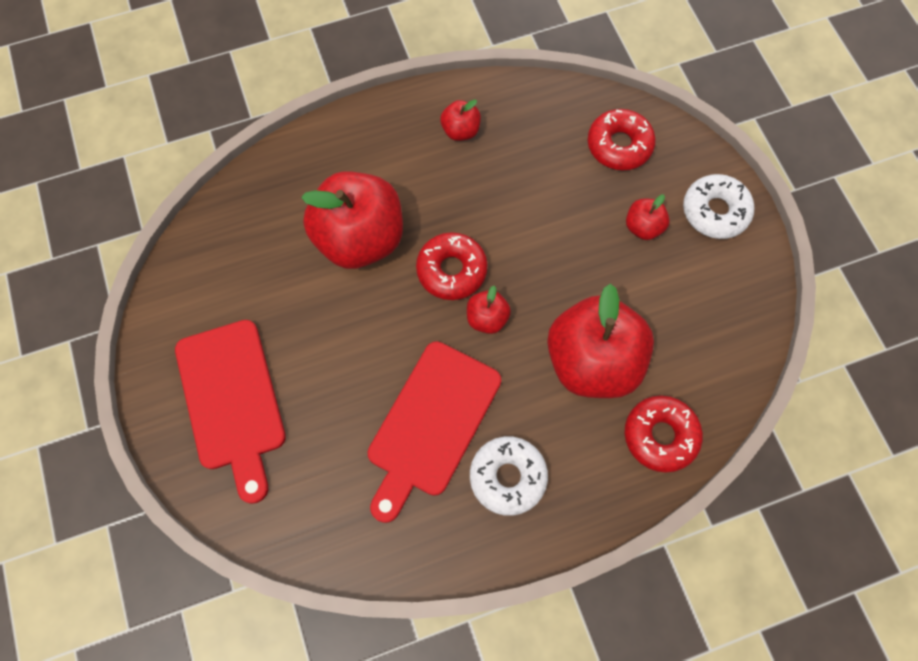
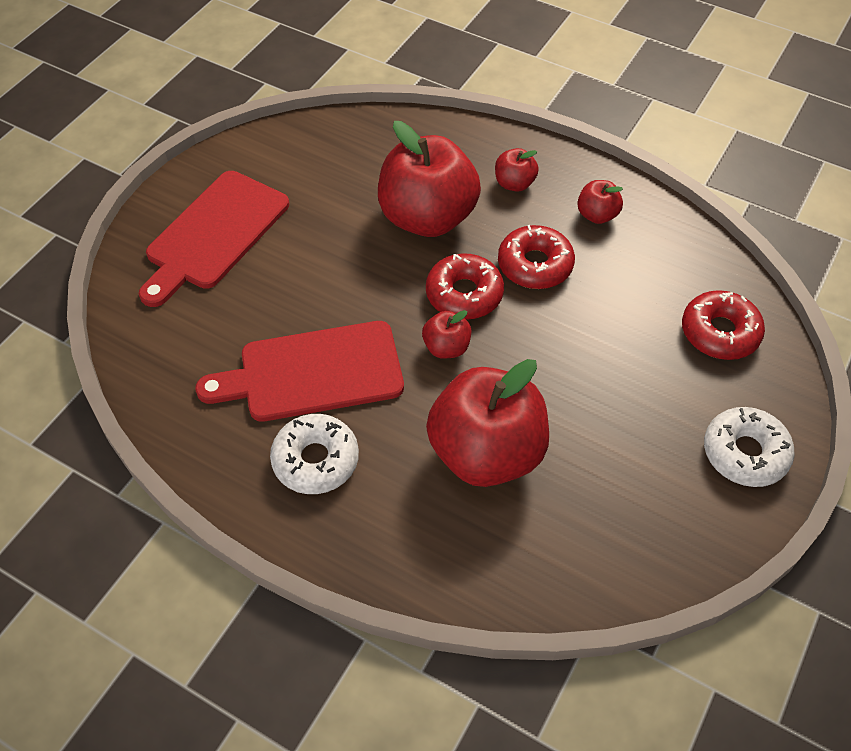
camera: 50 degrees right, 15 degrees down
red donut [625,396,703,473] -> red donut moved to [498,225,575,289]
red apple [626,195,670,240] -> red apple moved to [495,148,539,192]

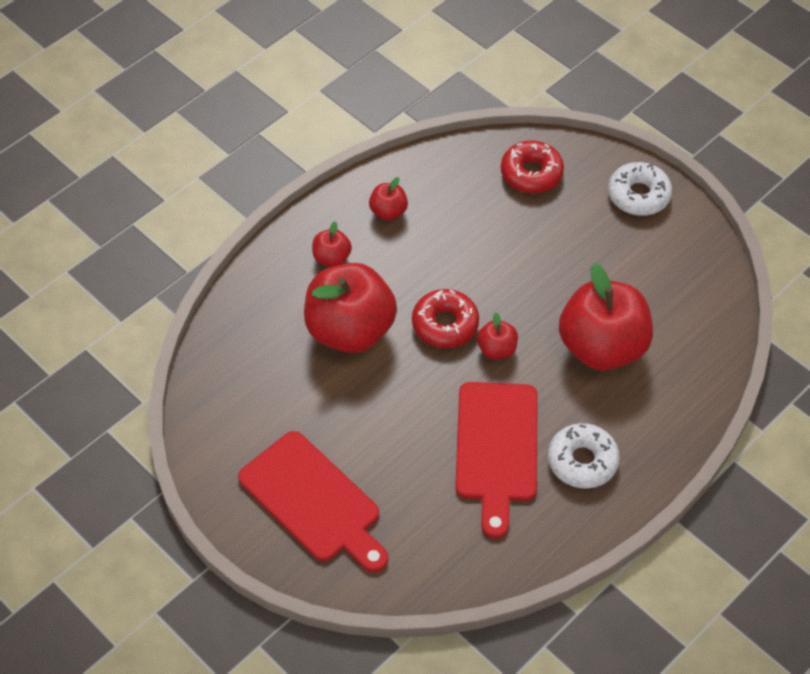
camera: 75 degrees left, 0 degrees up
red donut [498,225,575,289] -> none

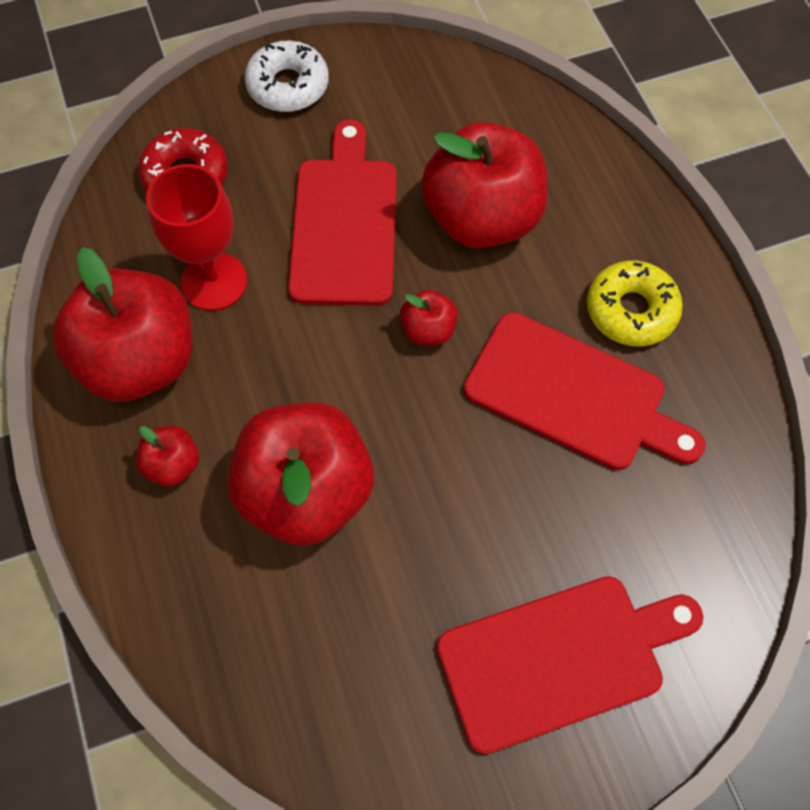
camera: 65 degrees left, 10 degrees up
red apple [369,177,408,220] -> red apple [52,247,192,402], size x2.25
red donut [412,289,479,348] -> none
white donut [548,423,620,489] -> yellow donut [587,260,683,346]
none -> red goblet [146,164,247,311]
none -> red cutting board [288,119,397,306]

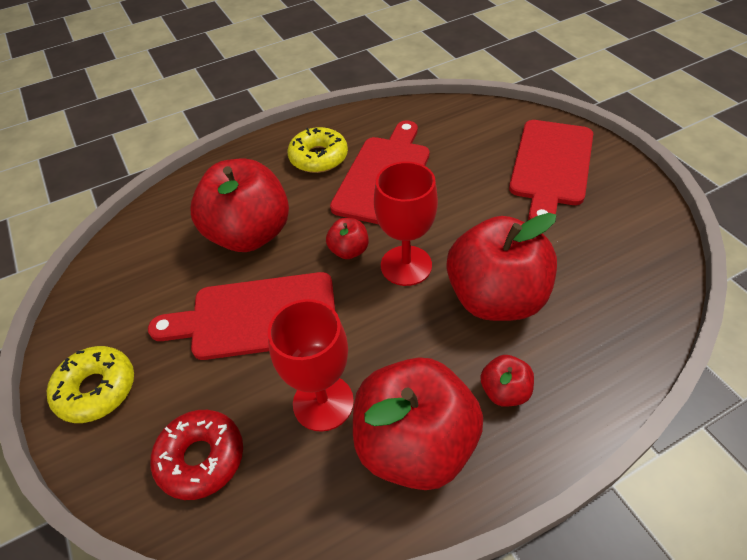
camera: 95 degrees left, 15 degrees down
white donut [245,41,329,112] -> yellow donut [47,346,134,423]
red cutting board [437,576,703,754] -> red cutting board turned 135 degrees counterclockwise [509,120,593,221]
none -> red goblet [374,161,438,286]

